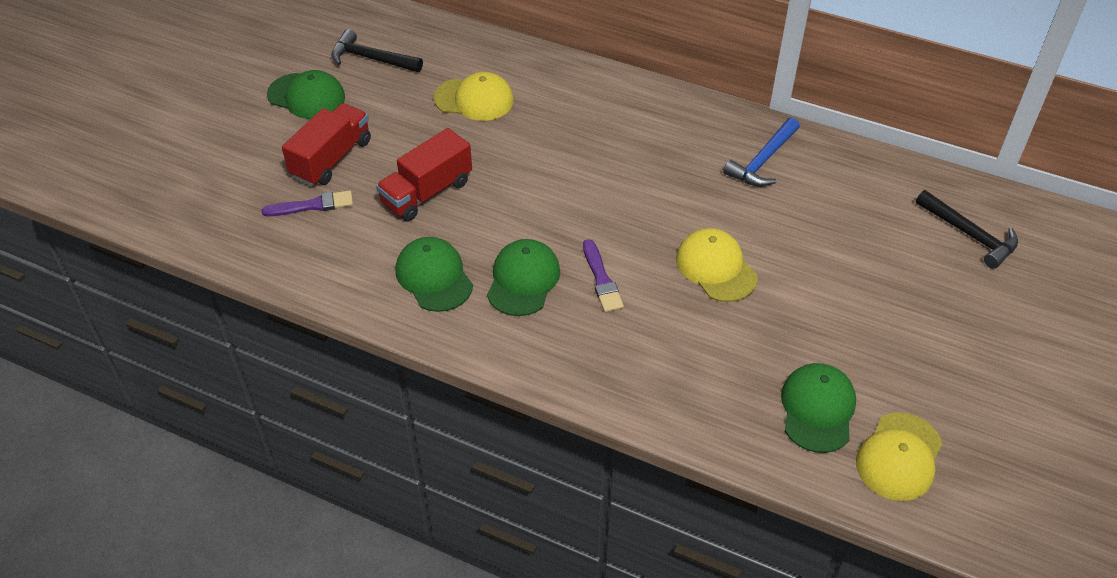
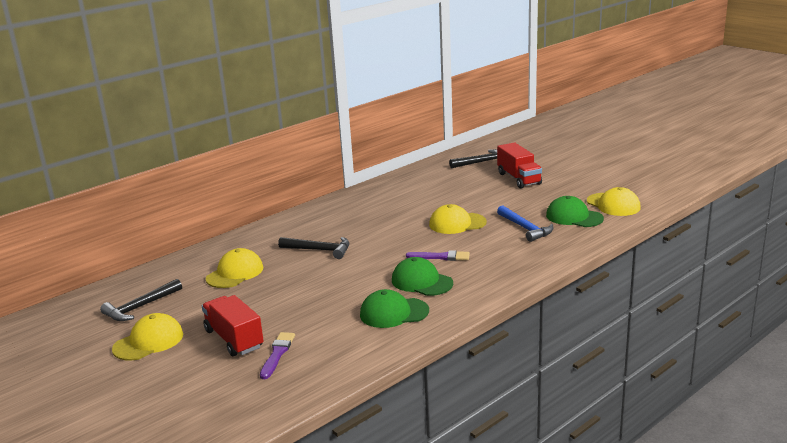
camera: 65 degrees left, 25 degrees down
green cap [267,70,345,119] -> yellow cap [112,313,183,361]
red truck [376,128,472,221] -> red truck moved to [497,142,542,188]
blue hammer [723,117,800,187] -> blue hammer moved to [497,205,554,242]
none -> black hammer [278,237,349,259]

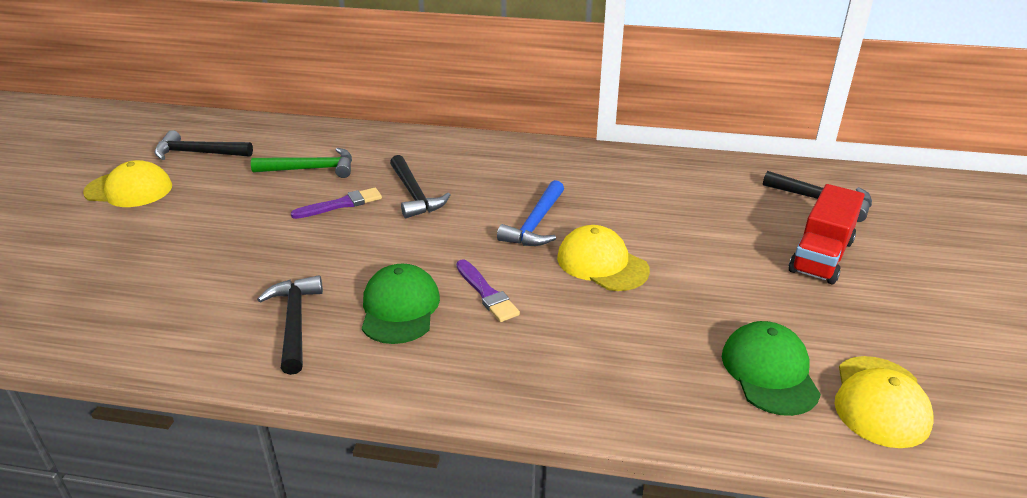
camera: 50 degrees right, 10 degrees up
red truck [202,295,264,356] -> none
yellow cap [206,248,263,288] -> green hammer [251,148,352,178]
purple brush [260,332,295,379] -> purple brush moved to [291,188,382,219]
green cap [360,289,429,328] -> black hammer [257,275,323,375]
blue hammer [497,205,554,242] -> blue hammer moved to [497,180,564,246]

